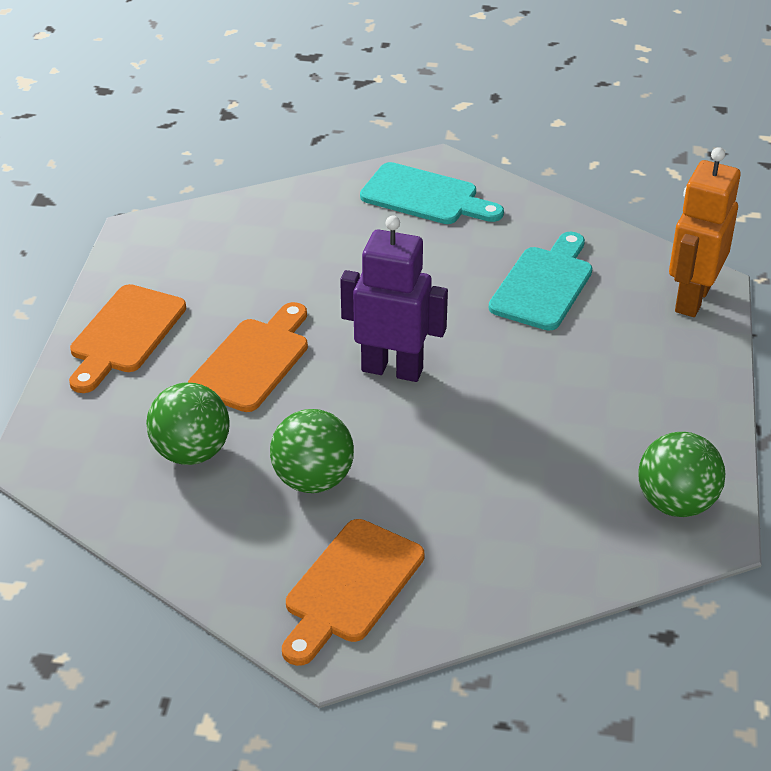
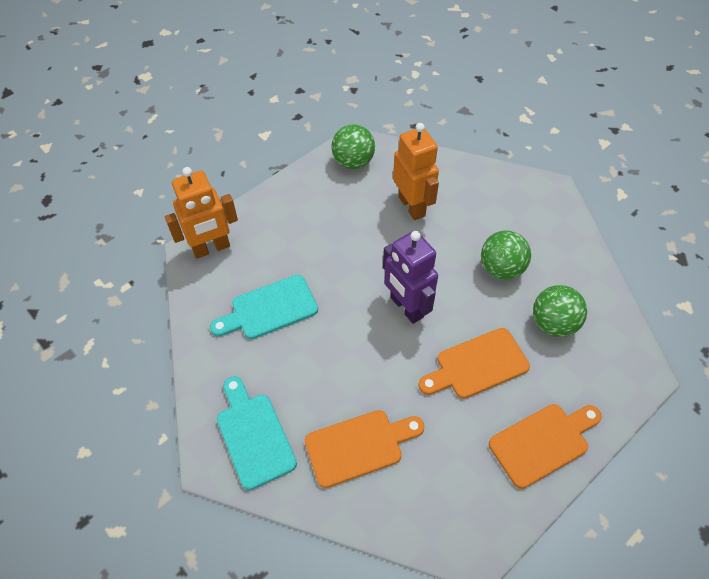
camera: 140 degrees left, 15 degrees up
orange cutting board [282,519,424,666] -> orange cutting board moved to [305,410,425,488]
none -> orange robot [393,123,439,220]

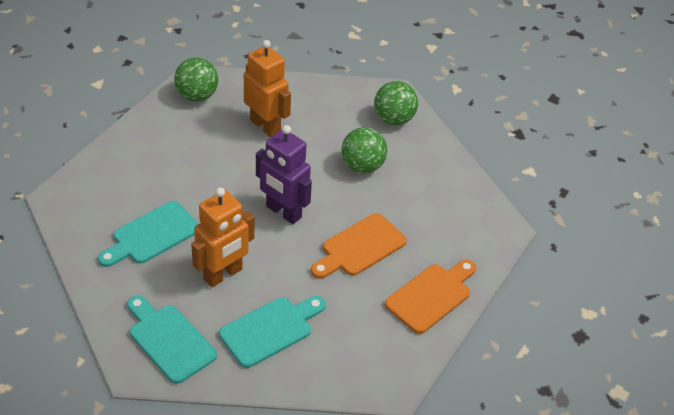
camera: 20 degrees left, 10 degrees down
orange robot [165,167,238,259] -> orange robot moved to [191,188,255,287]
orange cutting board [305,410,425,488] -> turquoise cutting board [219,296,326,368]
green ball [533,285,587,337] -> green ball moved to [374,81,418,125]

